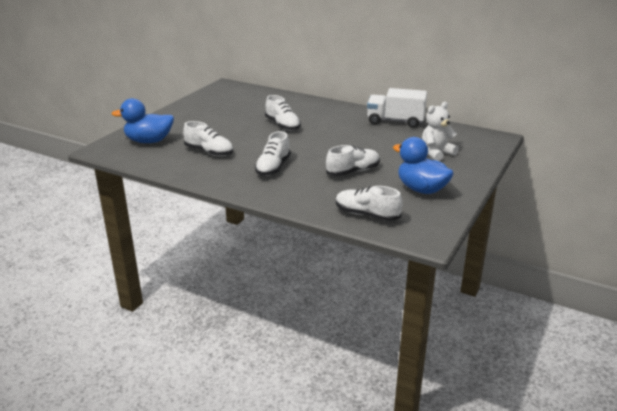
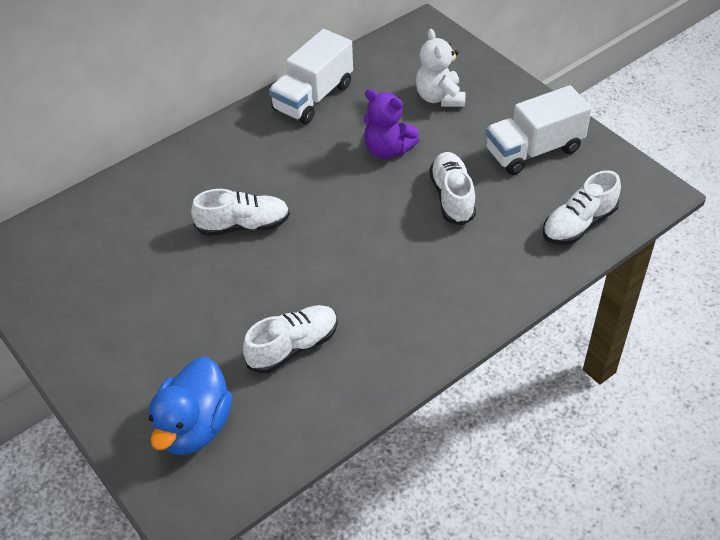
camera: 65 degrees left, 20 degrees up
white shoe [255,131,291,176] -> none
blue duck [393,137,454,194] -> white truck [486,85,592,175]
none -> purple teddy bear [364,89,420,159]

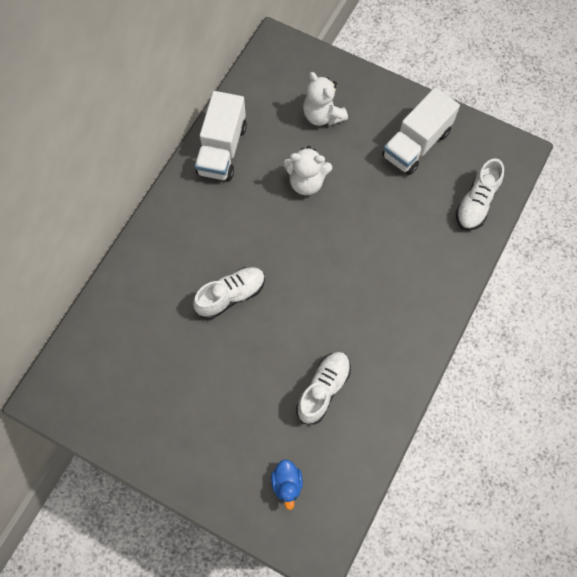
camera: 25 degrees left, 20 degrees up
blue duck [149,357,232,455] -> blue duck [271,459,303,510], size x0.55
purple teddy bear [364,89,420,159] -> white teddy bear [283,146,332,195]
white shoe [429,152,476,225] -> none

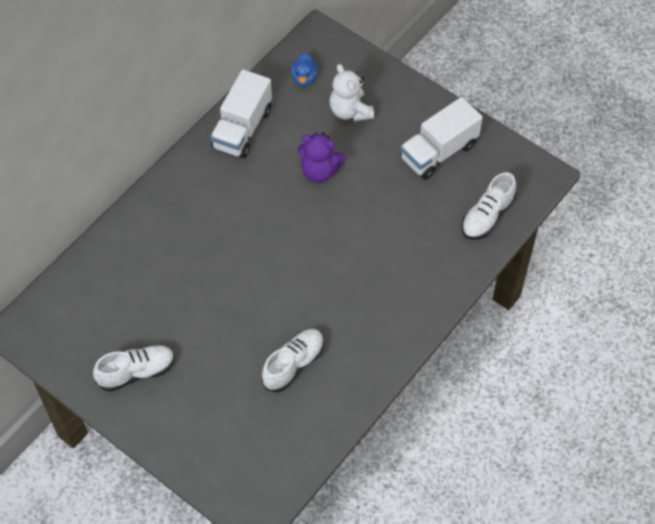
camera: 10 degrees right, 10 degrees down
white shoe [193,267,265,319] -> white shoe moved to [93,345,175,392]
blue duck [271,459,303,510] -> blue duck moved to [291,53,317,87]
white teddy bear [283,146,332,195] -> purple teddy bear [298,132,346,183]

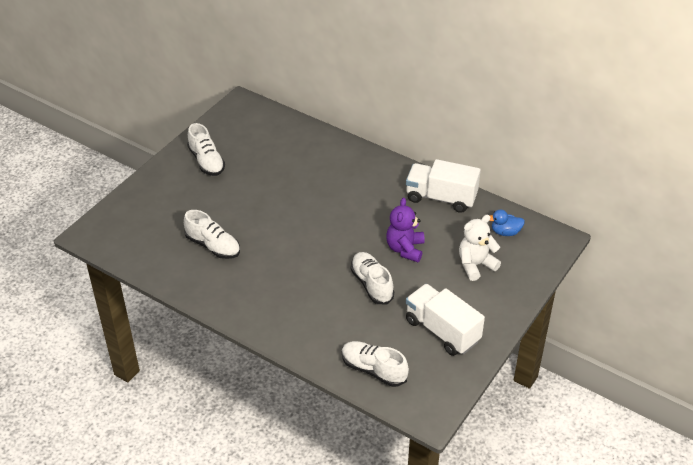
camera: 85 degrees right, 15 degrees down
none -> white shoe [351,252,394,304]

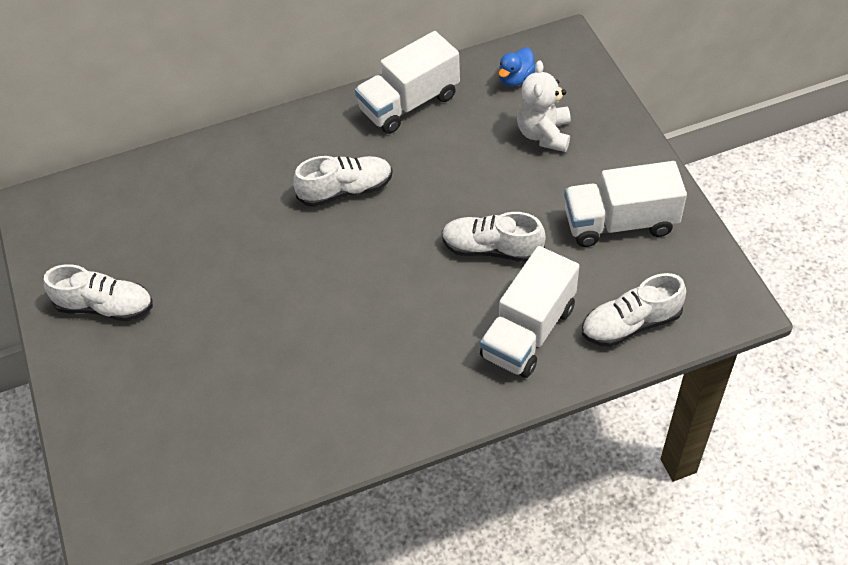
camera: 50 degrees left, 10 degrees up
white shoe [184,210,240,259] -> white shoe moved to [293,156,393,207]
purple teddy bear [386,198,425,262] -> none
none -> white truck [480,246,579,378]

